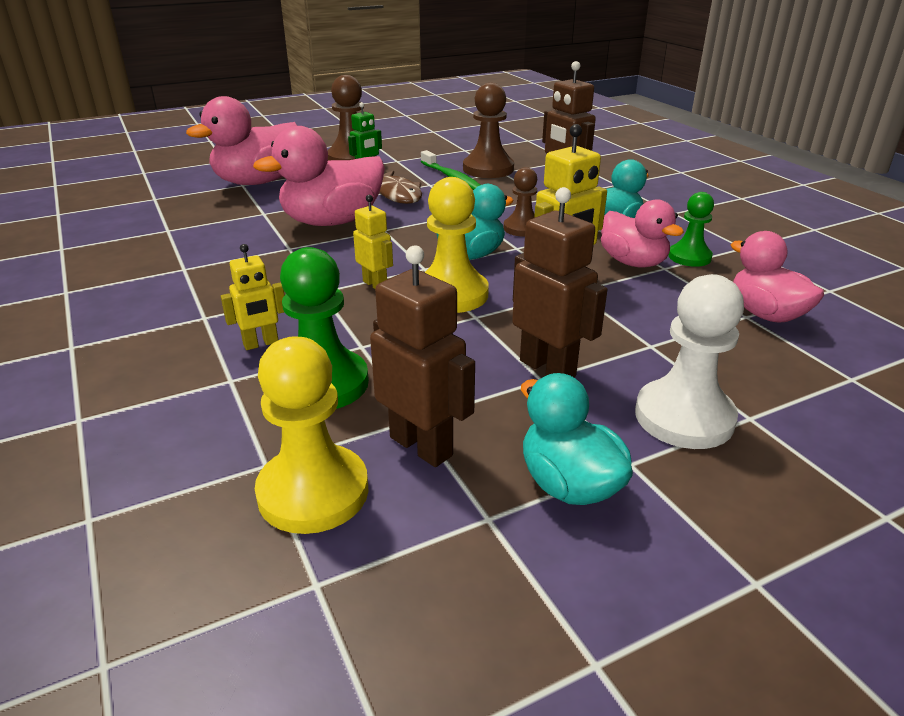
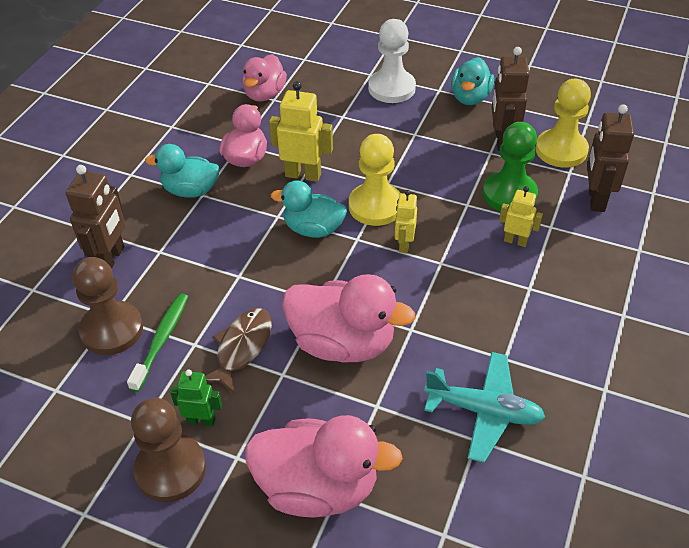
camera: 130 degrees left, 15 degrees up
brown pawn [504,167,537,237] -> none
brown robot [512,187,607,377] -> brown robot moved to [587,104,634,212]
green pawn [668,192,714,267] -> none
none -> turquoise plane [424,352,545,463]

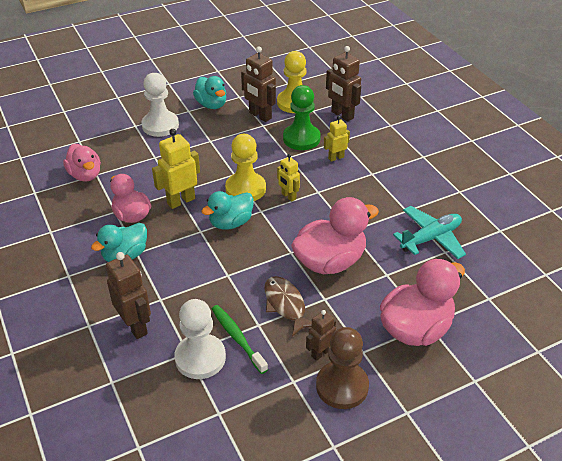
camera: 50 degrees left, 5 degrees down
brown pawn [72,257,143,355] -> white pawn [174,299,226,379]
green robot [170,369,222,427] -> brown robot [306,310,336,361]

